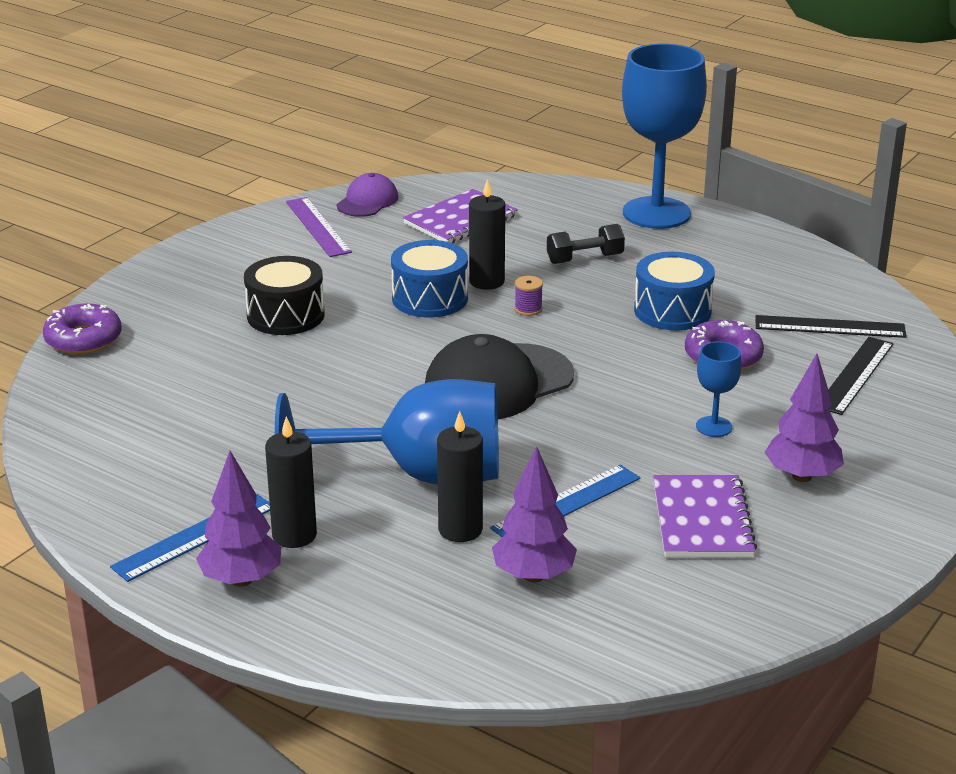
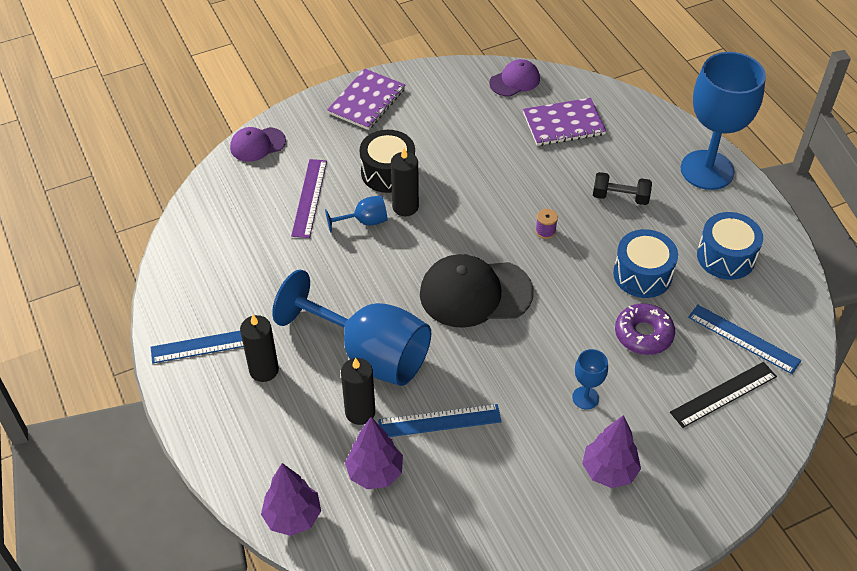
camera: 30 degrees right, 20 degrees up
purple donut [43,304,122,354] -> purple cap [230,127,286,162]
purple tree [196,451,281,587] -> purple tree moved to [261,463,321,536]
purple ruler [286,197,352,257] -> purple ruler moved to [291,159,327,238]
blue drum [391,240,468,318] -> blue drum moved to [697,212,763,280]
black candle [469,180,505,290] -> black candle moved to [391,148,419,216]
purple notebook [653,475,757,557] -> purple notebook moved to [327,69,405,130]
black ruler [755,315,907,338] -> blue ruler [688,305,801,374]
none -> blue goblet [325,196,388,233]

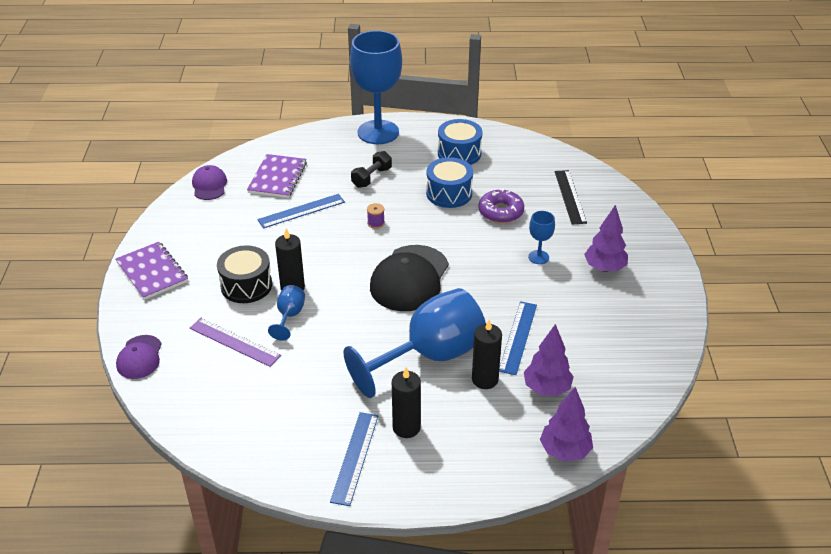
camera: 65 degrees left, 10 degrees down
blue ruler [688,305,801,374] -> blue ruler moved to [257,194,345,229]

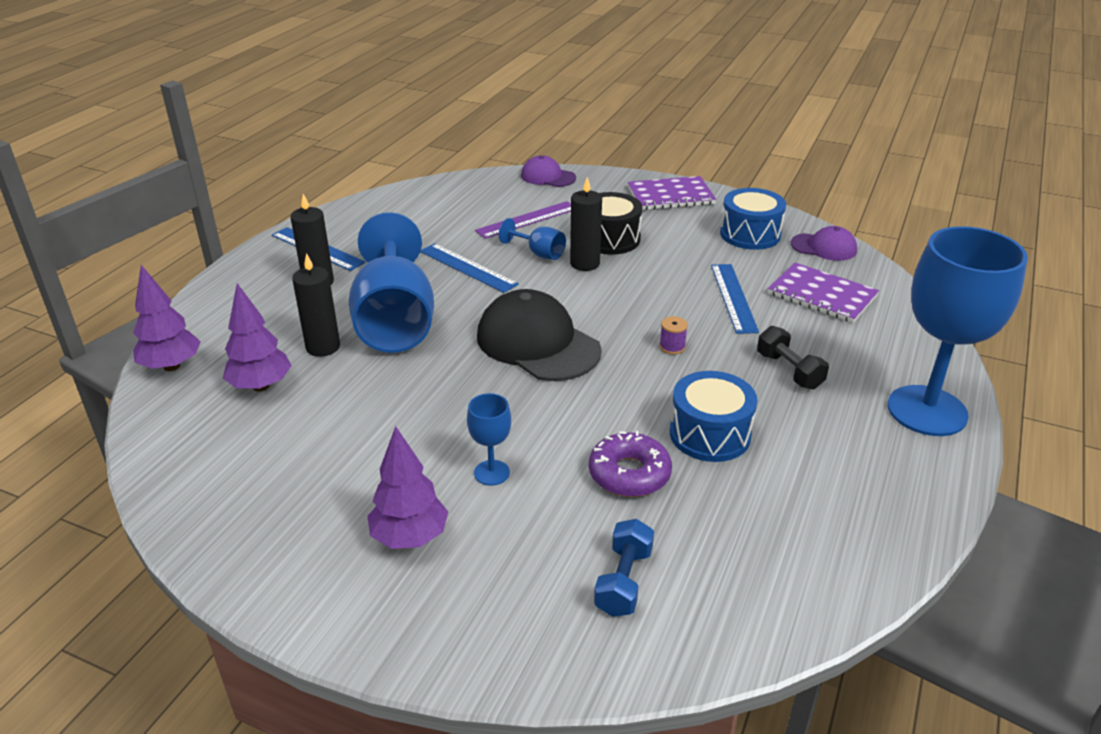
camera: 115 degrees right, 5 degrees down
blue drum [438,119,483,165] -> blue drum moved to [720,188,786,250]
blue ruler [499,301,537,375] -> blue ruler moved to [420,243,519,293]
black ruler [554,170,587,224] -> blue dumbbell [594,519,654,617]

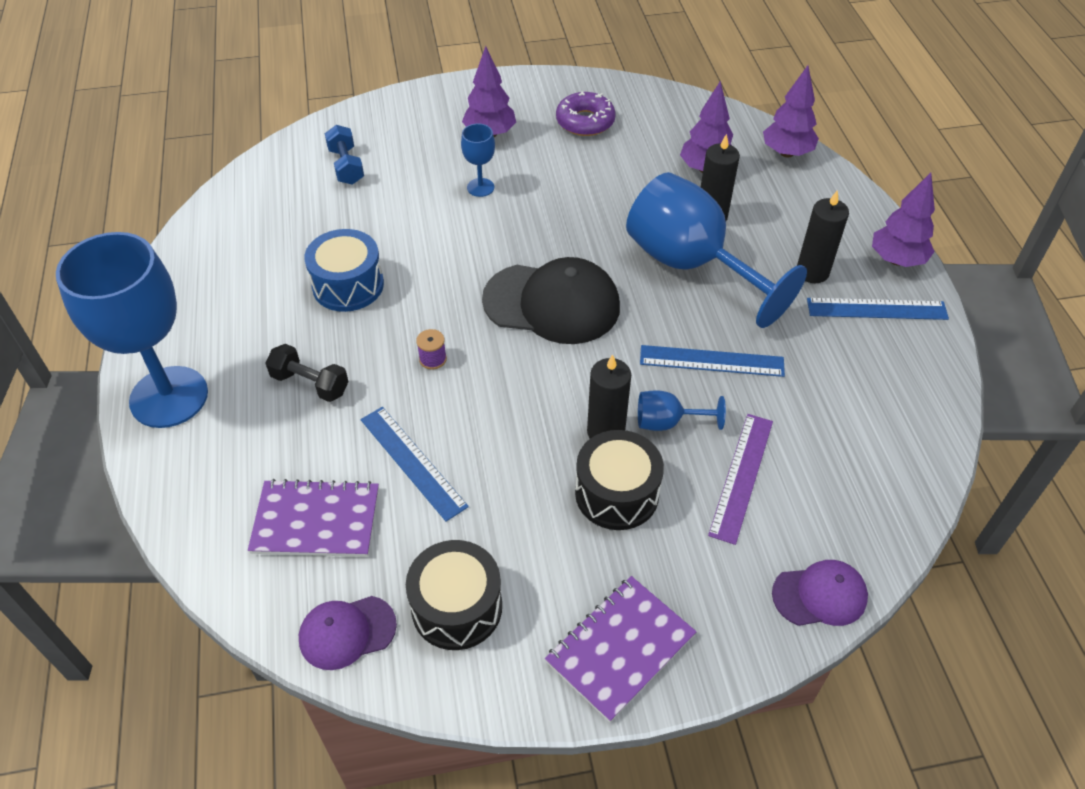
camera: 145 degrees right, 15 degrees up
purple donut [589,431,672,497] -> purple donut moved to [556,92,616,136]
blue drum [720,188,786,250] -> black drum [406,540,502,650]
none -> purple tree [872,173,935,267]

